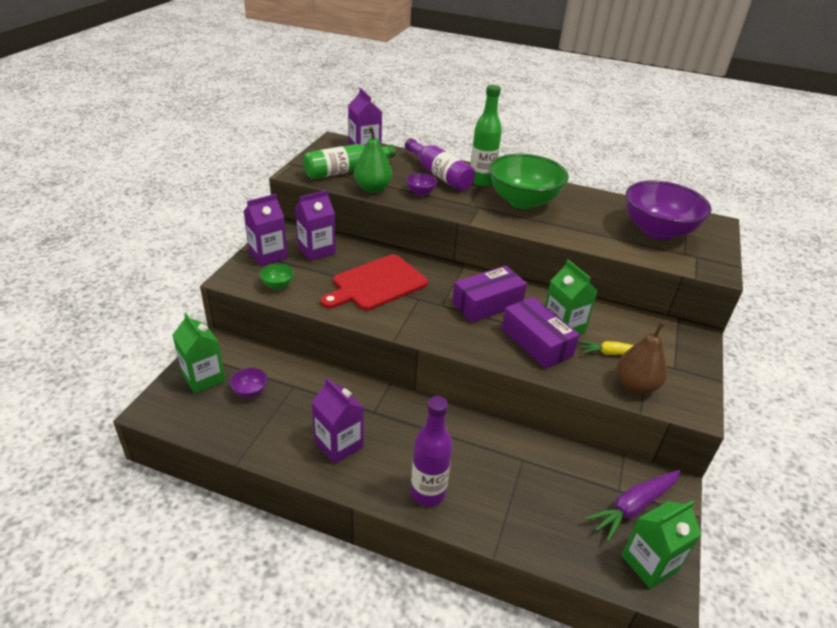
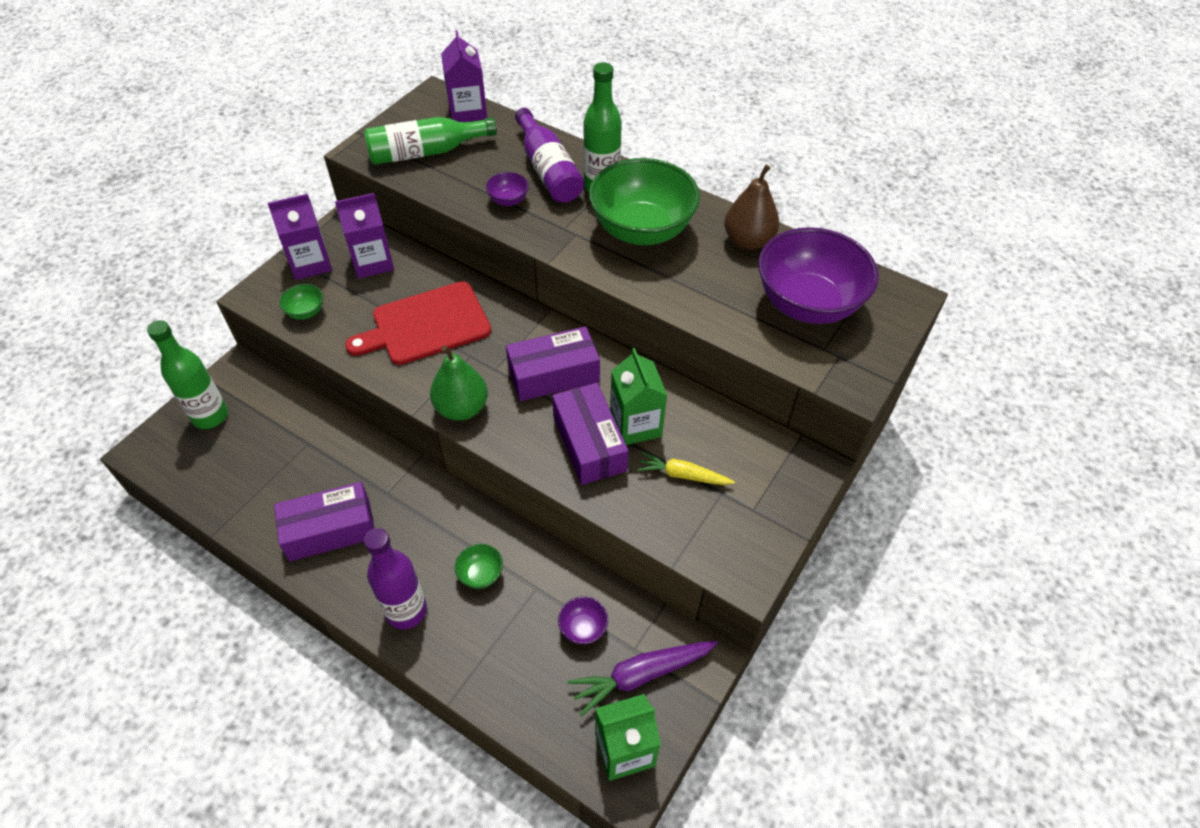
camera: 15 degrees right, 15 degrees up
green carton [172,313,225,393] -> green bottle [147,320,228,429]
purple bowl [230,368,268,398] -> purple bowl moved to [558,596,608,645]
purple carton [312,378,364,464] -> purple box [274,482,375,561]
green pear [354,127,392,193] -> green pear moved to [430,346,488,421]
brown pear [617,321,667,394] -> brown pear moved to [724,165,780,250]
none -> green bowl [454,544,503,589]

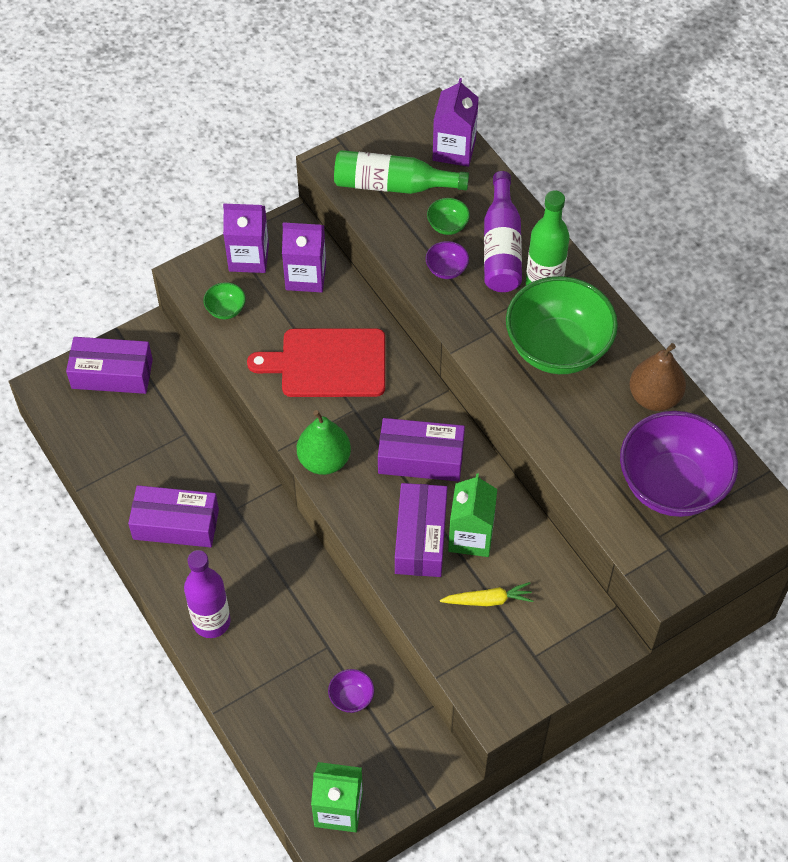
camera: 25 degrees right, 5 degrees up
green bottle [147,320,228,429] -> purple box [66,337,153,394]
green bowl [454,544,503,589] -> green bowl moved to [427,198,470,235]
purple carrot [567,640,718,716] -> none
yellow carrot [637,452,735,485] -> yellow carrot turned 135 degrees clockwise [440,582,533,606]

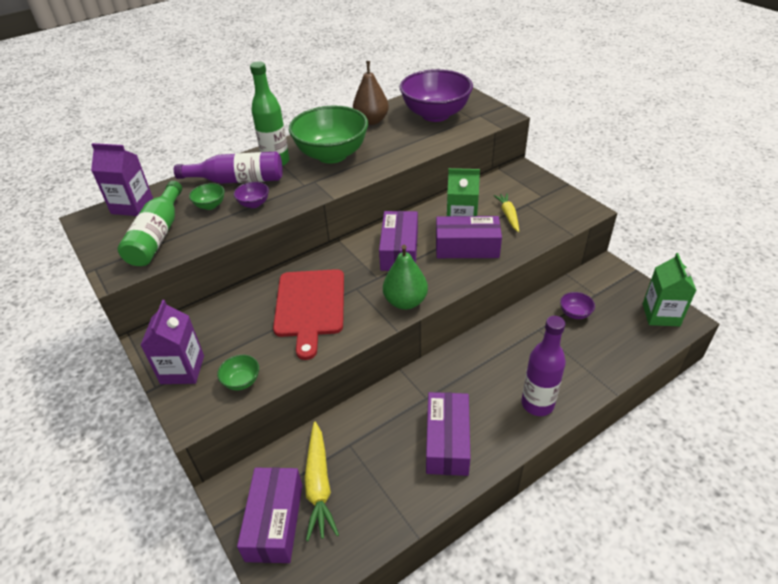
camera: 90 degrees left, 15 degrees down
purple carton [282,222,326,292] -> none
none -> yellow carrot [304,422,339,541]

